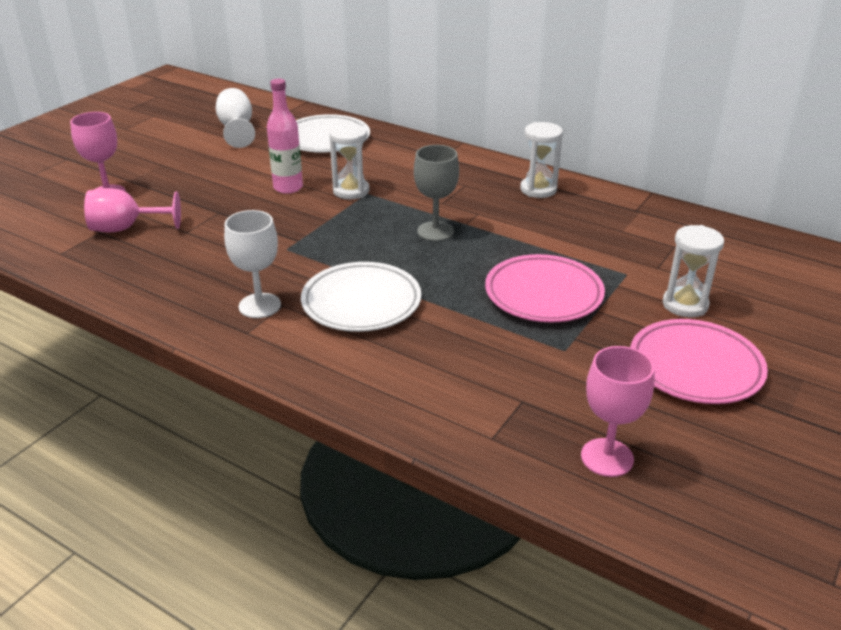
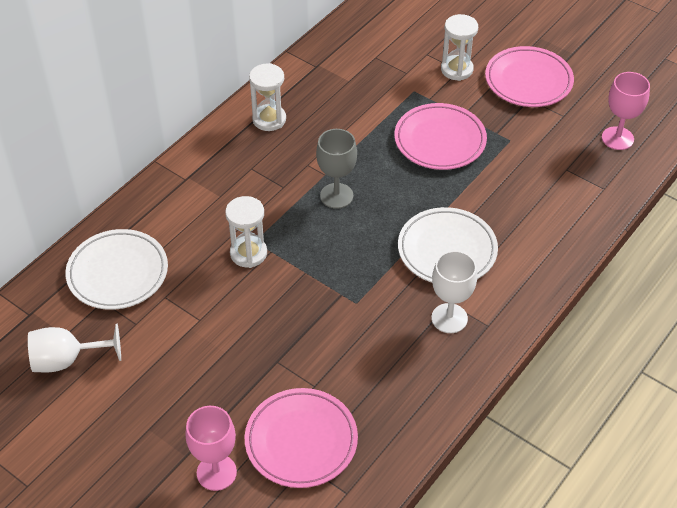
camera: 85 degrees left, 15 degrees up
pink goblet [84,188,181,232] -> pink plate [245,388,358,488]
pink bottle [267,78,303,194] -> none

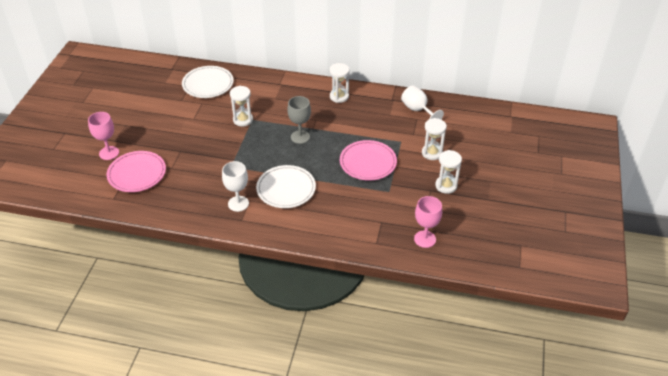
camera: 65 degrees right, 5 degrees down
white goblet [28,324,121,372] -> white goblet moved to [401,85,444,120]
pink plate [485,46,574,107] -> white hourglass [435,150,462,194]

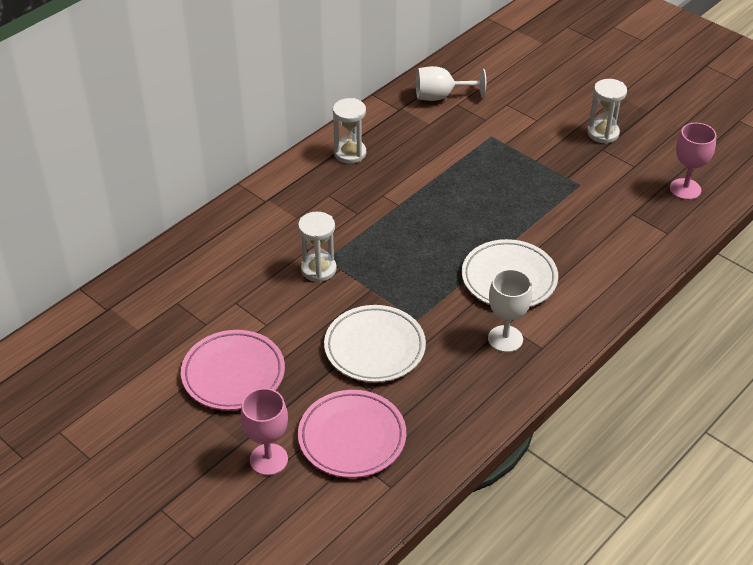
camera: 60 degrees left, 0 degrees up
white plate [182,66,234,98] -> white plate moved to [324,305,426,382]
grey goblet [287,96,311,144] -> none
pink plate [340,140,397,181] -> pink plate moved to [181,330,285,410]
white hourglass [422,118,447,160] -> none

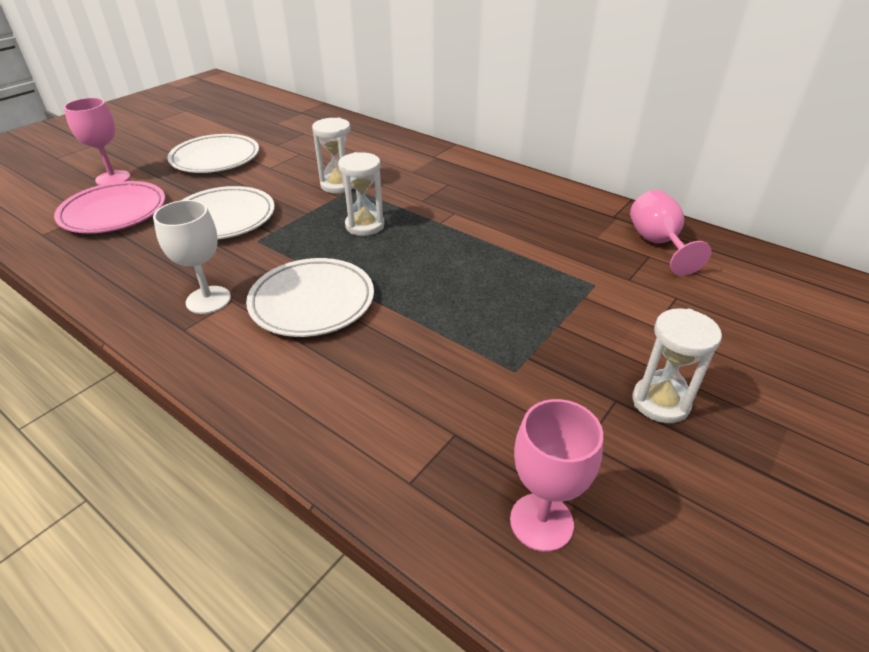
camera: 85 degrees right, 5 degrees down
pink plate [181,330,285,410] -> white plate [167,134,259,173]
white hourglass [333,98,366,164] -> white hourglass moved to [338,152,384,236]
white goblet [416,66,486,101] -> pink goblet [630,190,712,276]

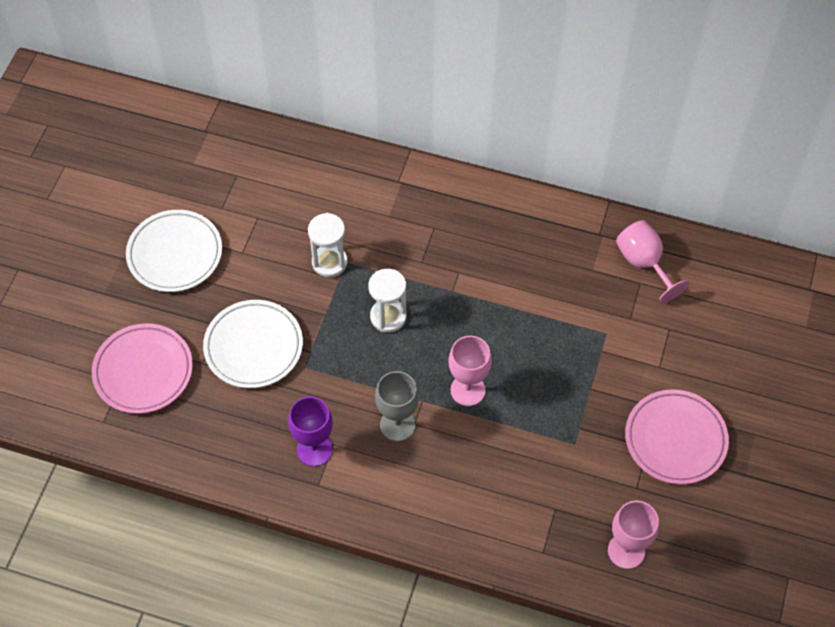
camera: 20 degrees left, 20 degrees up
pink goblet [64,98,130,185] -> pink goblet moved to [448,336,492,406]
white goblet [153,200,231,314] -> purple goblet [288,397,333,466]
white plate [246,258,374,337] -> grey goblet [375,371,419,441]
white hourglass [632,308,722,423] -> pink plate [625,389,729,485]

